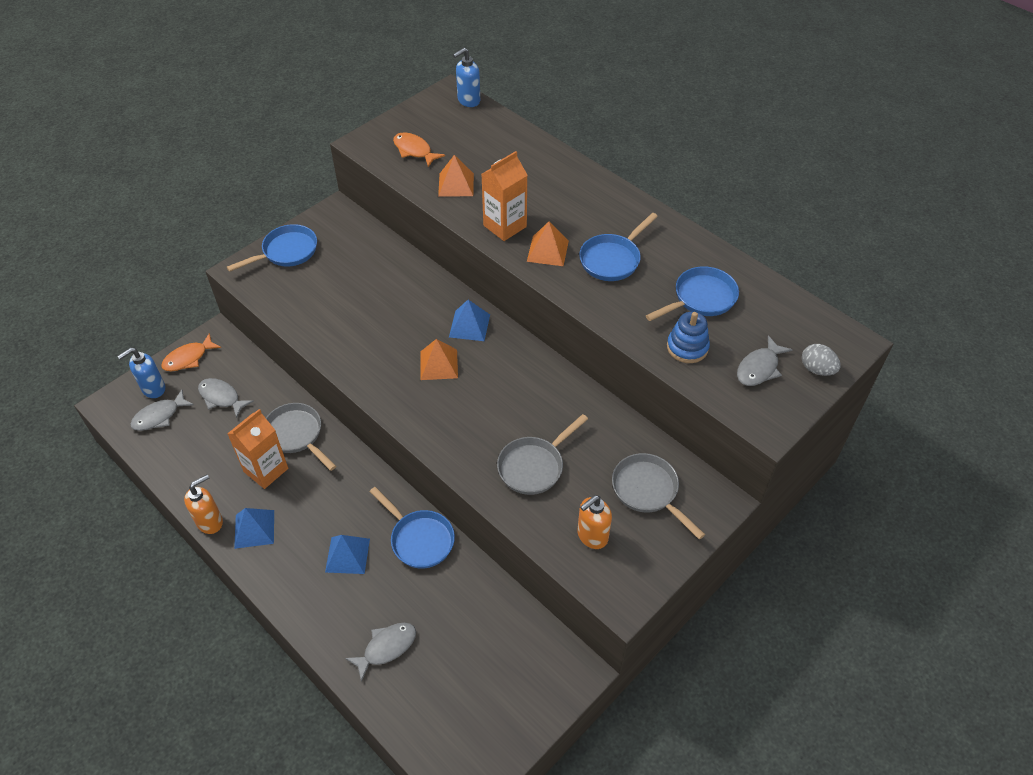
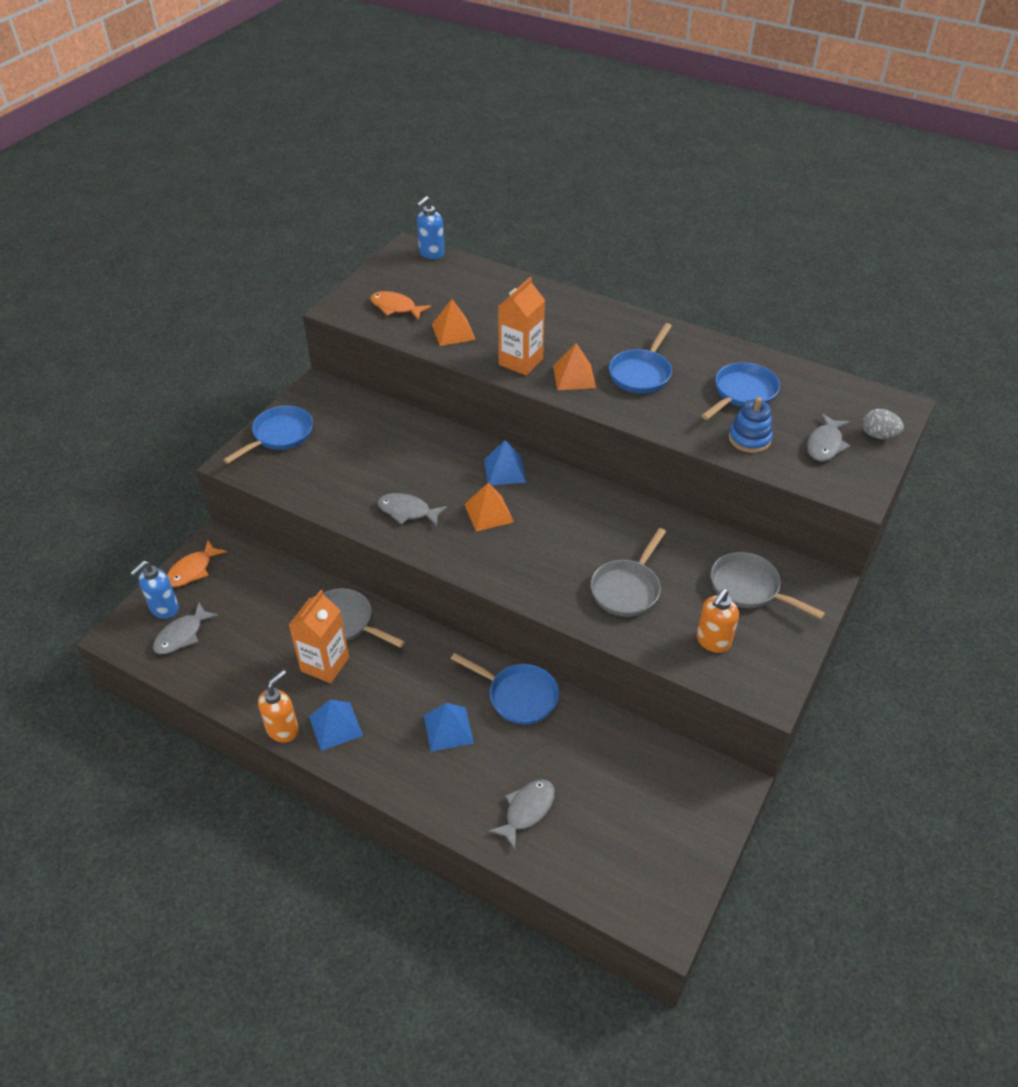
camera: 15 degrees left, 5 degrees down
grey fish [198,378,254,418] -> grey fish moved to [377,493,447,526]

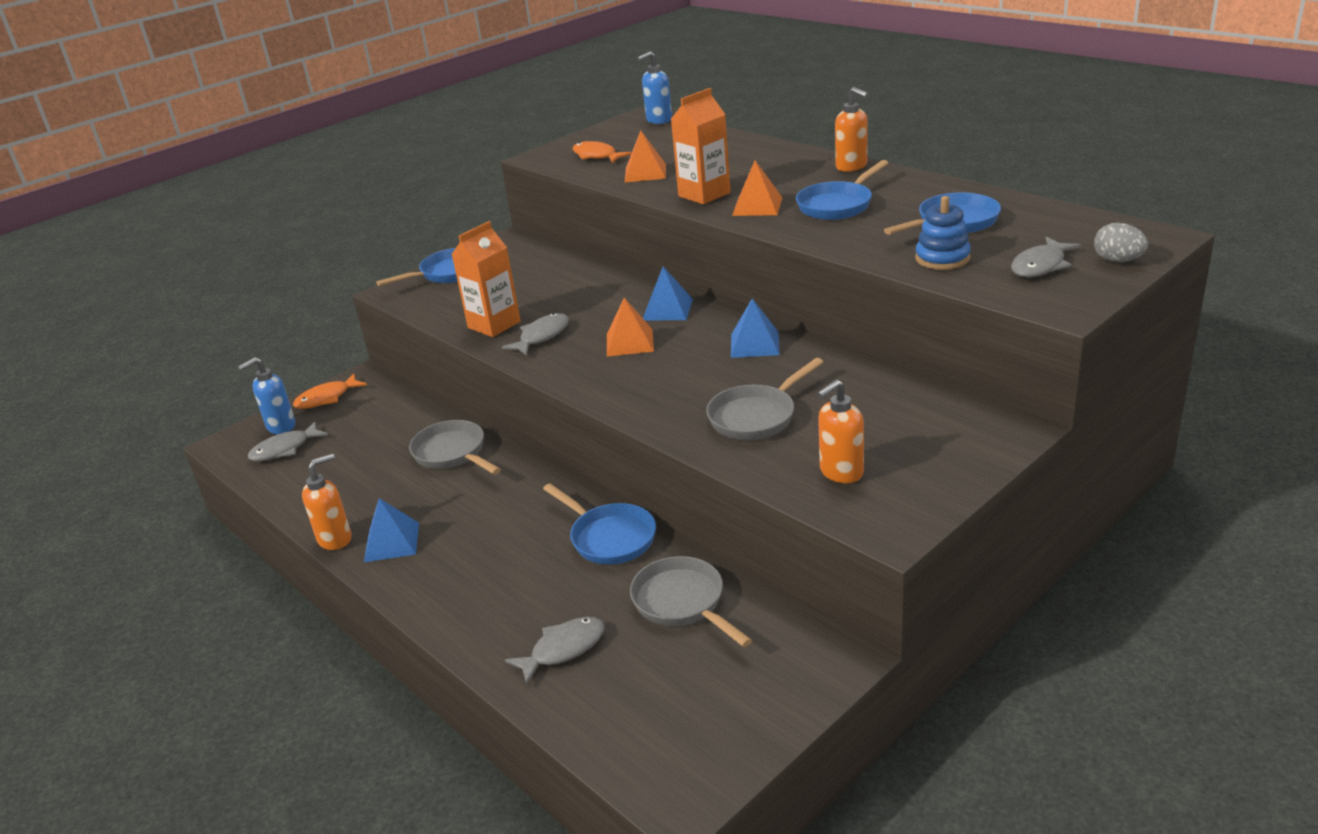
camera: 20 degrees right, 15 degrees down
orange carton [289,590,349,683] -> orange carton moved to [452,221,521,337]
grey fish [377,493,447,526] -> grey fish turned 90 degrees clockwise [502,313,569,356]
blue pyramid [424,703,474,752] -> blue pyramid moved to [731,298,780,358]
grey pan [711,552,825,619] -> grey pan moved to [630,556,752,647]
none -> orange soap dispenser [835,87,869,172]

